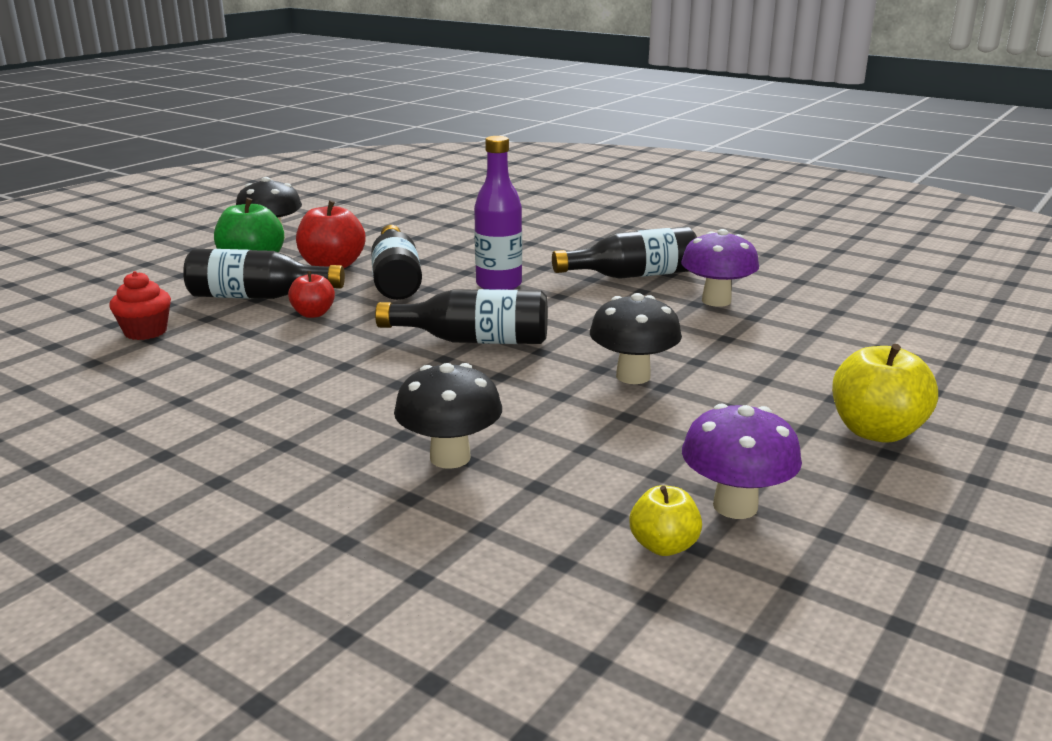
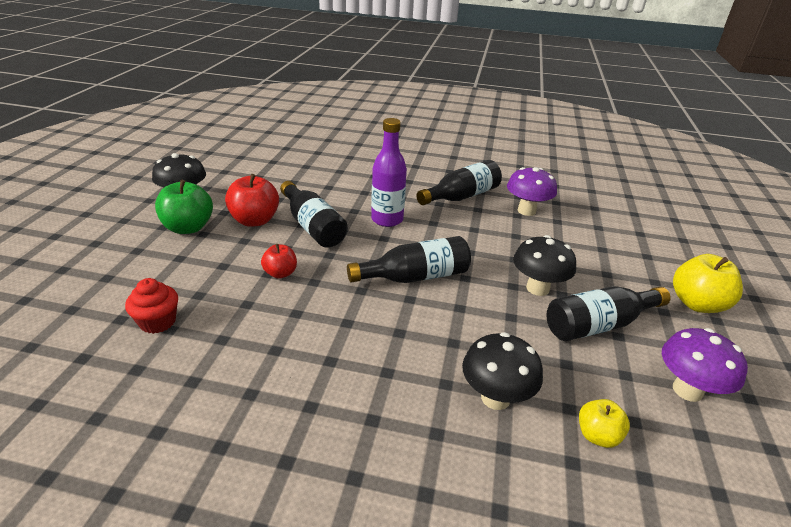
camera: 25 degrees left, 10 degrees up
black bottle [183,249,345,299] -> black bottle moved to [547,286,671,341]
yellow apple [630,485,702,556] -> yellow apple moved to [579,399,630,448]

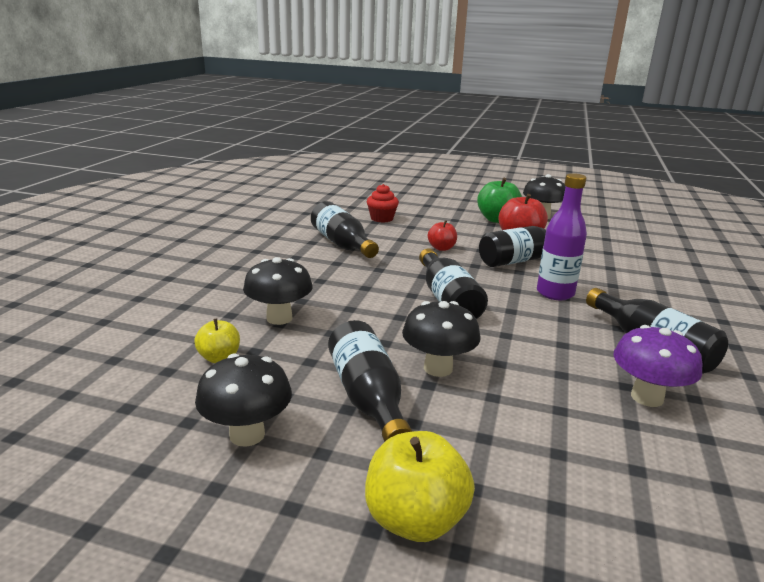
camera: 95 degrees right, 10 degrees down
purple mushroom [662,328,748,402] -> black mushroom [195,353,292,447]
none -> black bottle [311,201,379,258]

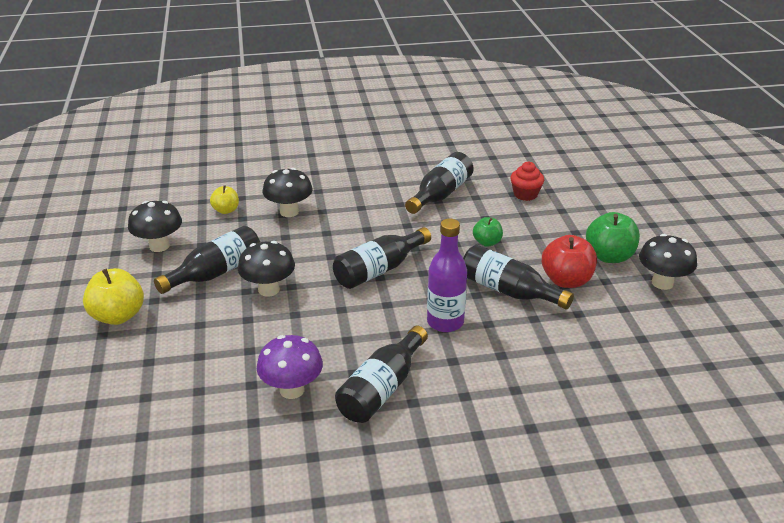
camera: 65 degrees right, 10 degrees up
red apple [428,220,457,251] -> green apple [473,217,503,247]

